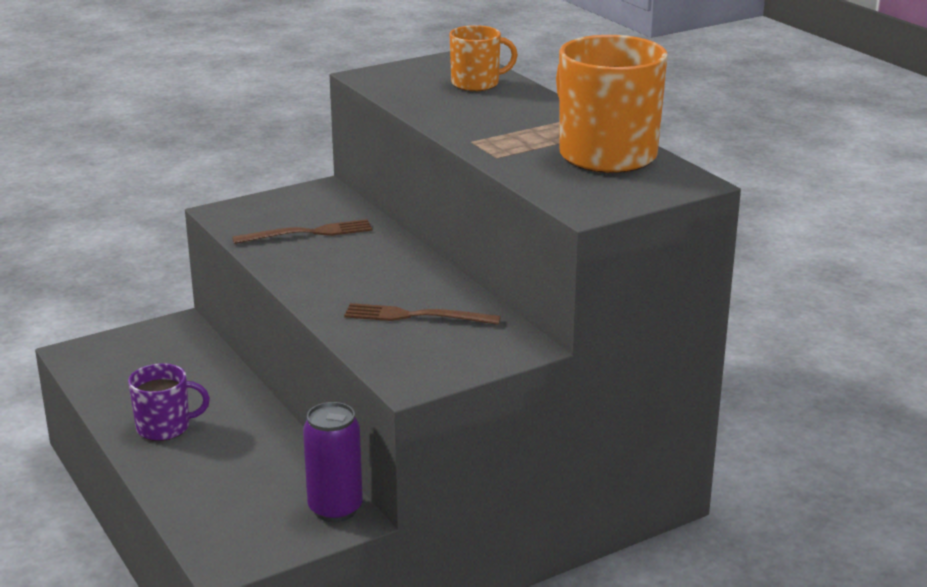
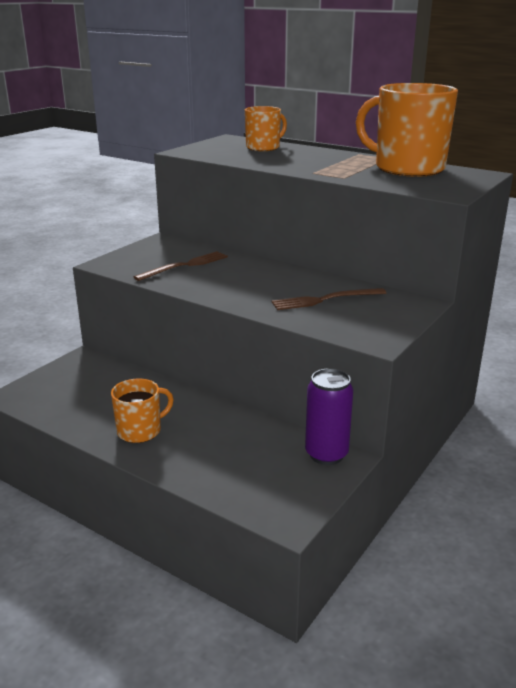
camera: 25 degrees left, 0 degrees up
purple mug [128,363,210,441] -> orange mug [111,379,174,443]

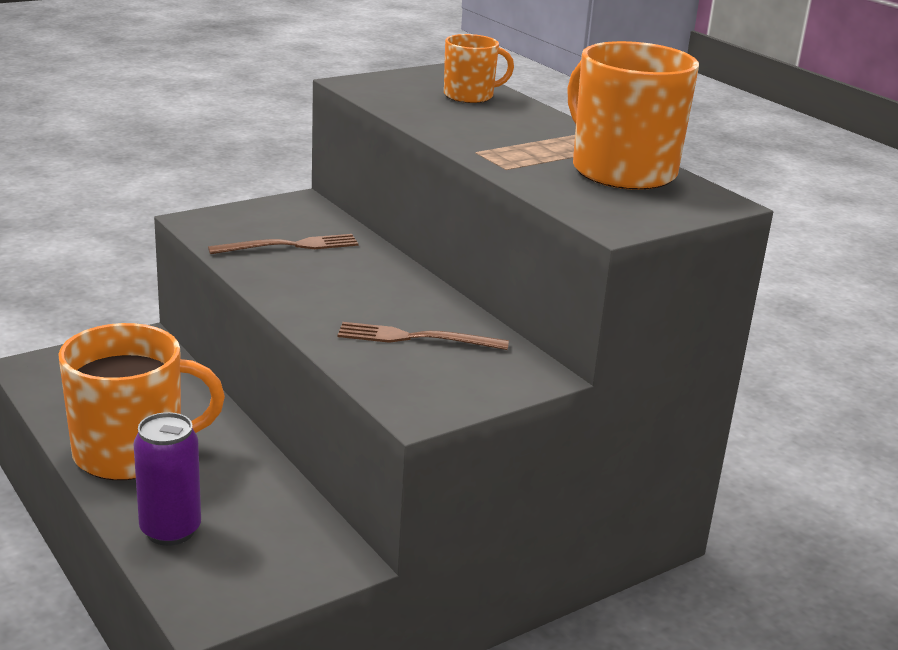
camera: 20 degrees right, 0 degrees up
orange mug [111,379,174,443] -> orange mug [58,323,225,480], size x1.82
purple can [305,368,353,465] -> purple can moved to [133,412,201,546]

